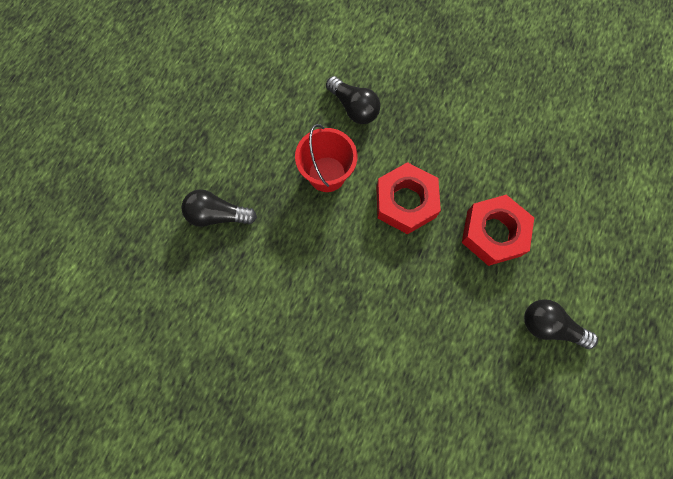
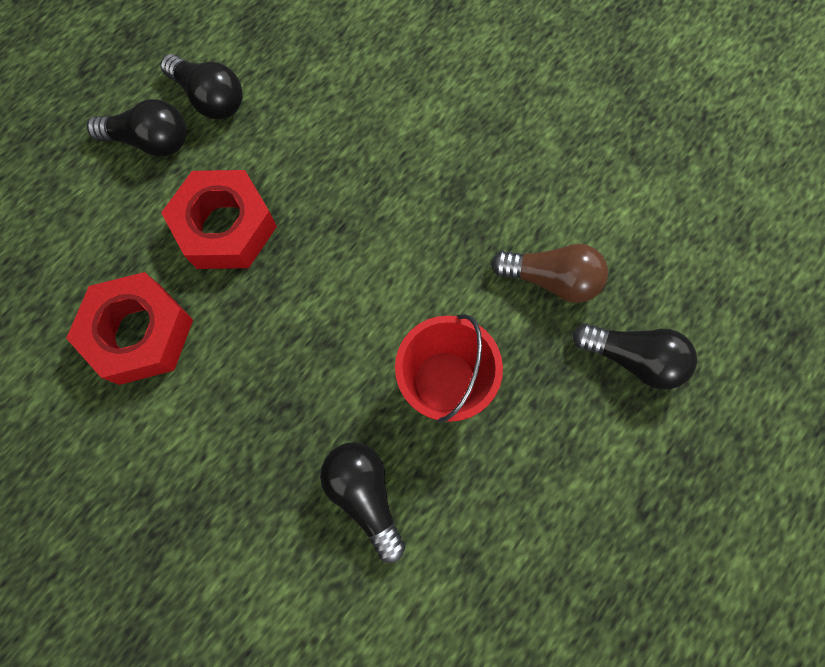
camera: 165 degrees left, 0 degrees up
red nut [376,162,441,234] -> red nut moved to [66,272,193,385]
none -> black light bulb [87,99,187,157]
none -> brown light bulb [491,244,608,303]

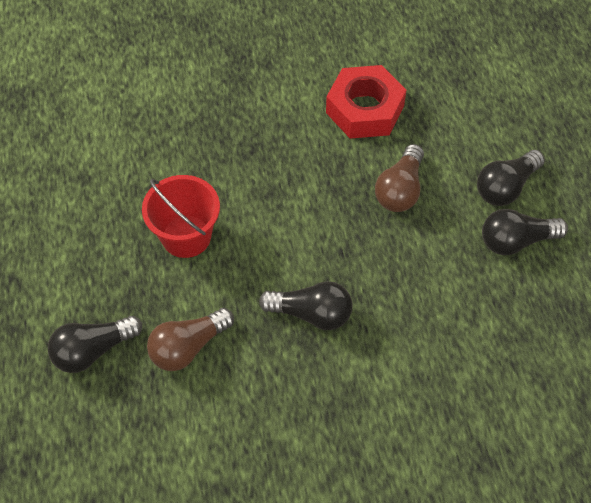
camera: 130 degrees right, 15 degrees down
red nut [161,170,277,269] -> brown light bulb [375,144,424,212]
black light bulb [320,442,405,563] -> black light bulb moved to [259,281,353,330]

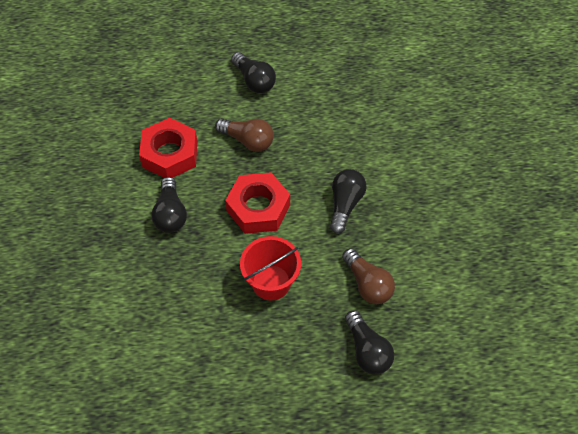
camera: 85 degrees left, 0 degrees up
black light bulb [482,209,568,255] -> black light bulb moved to [151,177,187,233]
none -> red nut [225,172,290,234]

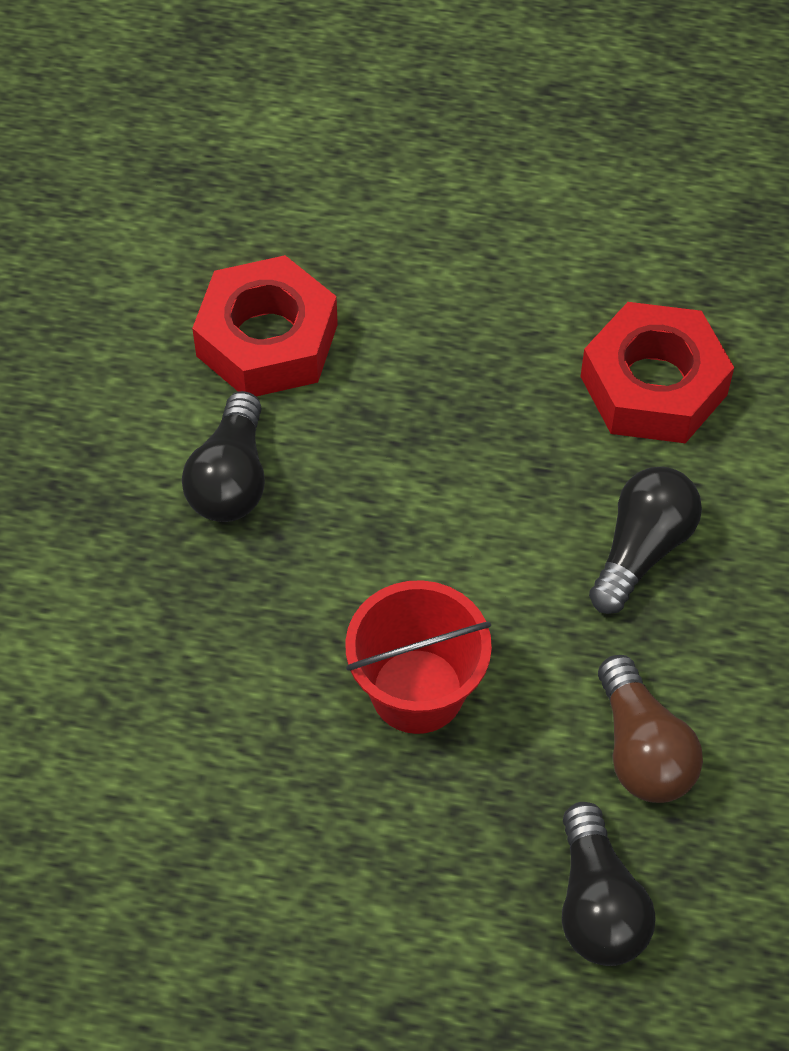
camera: 15 degrees right, 0 degrees up
brown light bulb [215,118,274,152] -> none
red nut [225,172,290,234] -> red nut moved to [580,302,734,443]
black light bulb [231,52,276,93] -> none

